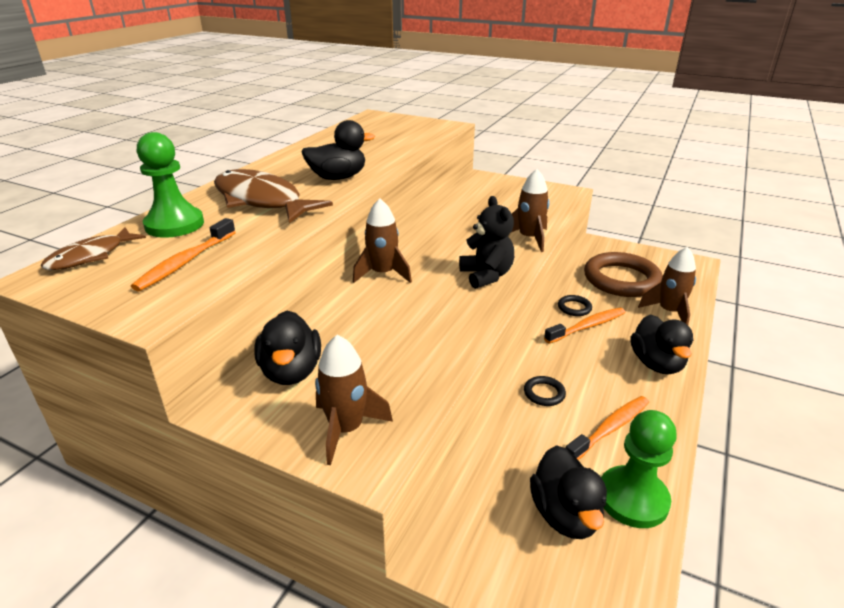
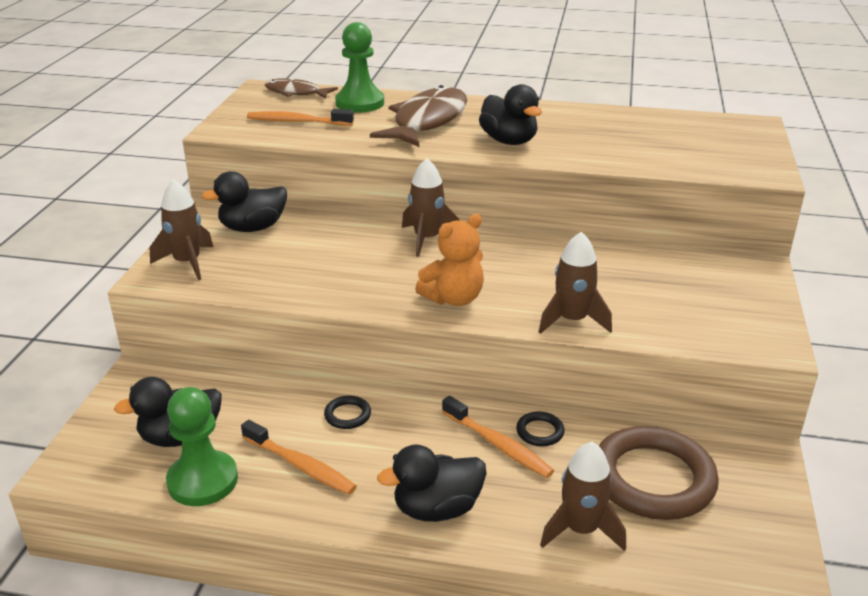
camera: 75 degrees right, 0 degrees up
black teddy bear [459,196,514,289] -> orange teddy bear [415,214,484,306]

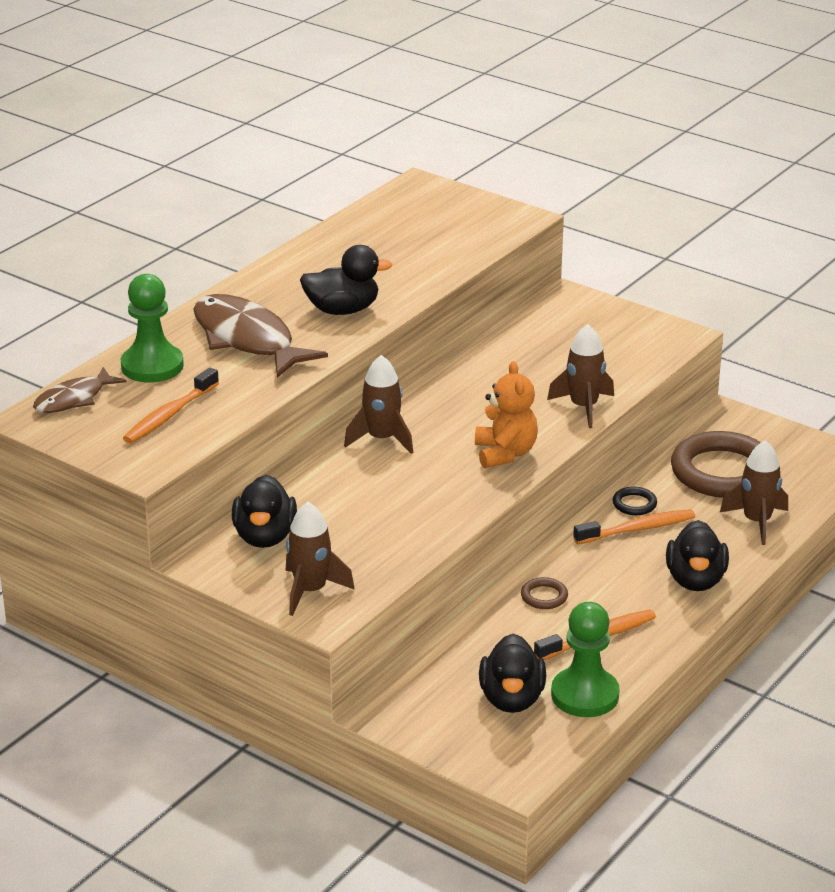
camera: 65 degrees left, 0 degrees up
black ring [324,396,371,429] -> brown ring [521,577,568,609]

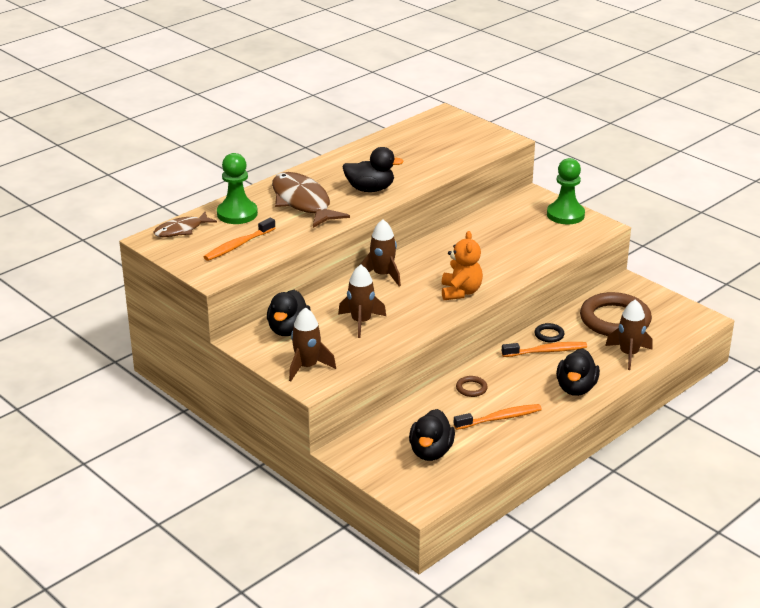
camera: 10 degrees right, 0 degrees up
brown rocket [547,324,614,428] -> brown rocket moved to [338,265,386,338]
green pawn [551,602,620,717] -> green pawn moved to [547,158,585,225]

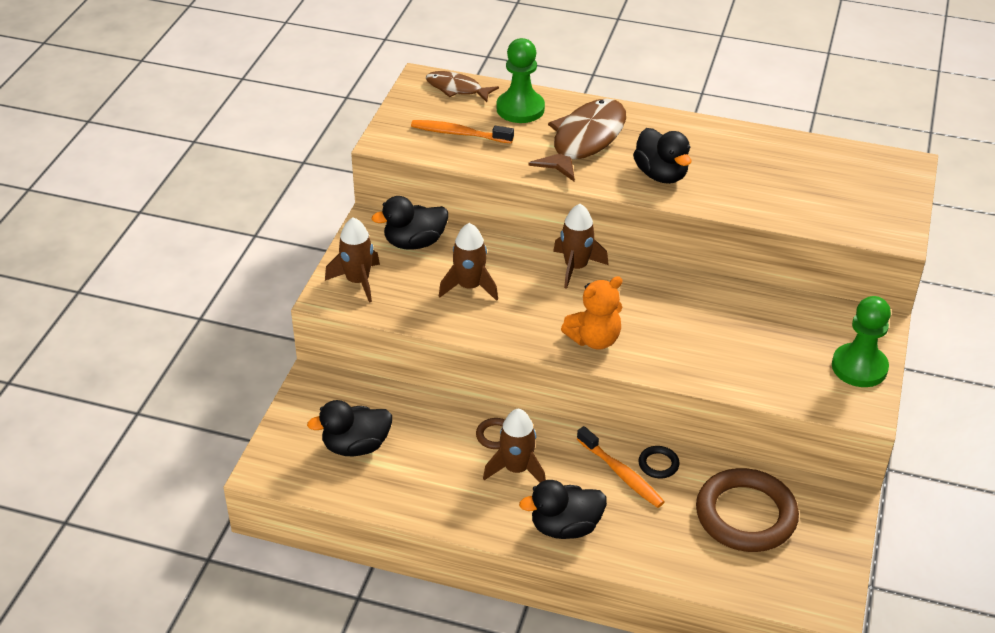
camera: 60 degrees right, 10 degrees up
orange toothbrush [454,404,542,430] -> none
brown rocket [605,299,653,370] -> brown rocket moved to [483,409,546,483]

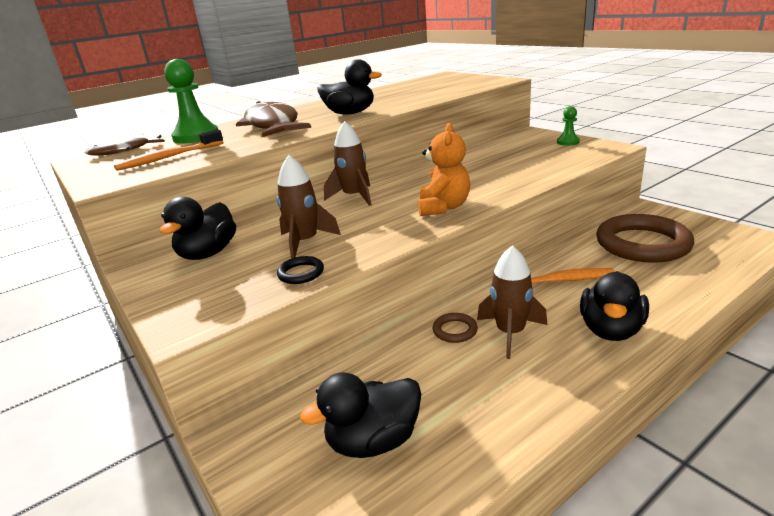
camera: 50 degrees left, 15 degrees down
black duck [307,400,392,456] -> black duck turned 45 degrees clockwise [300,372,421,458]
brown rocket [325,217,380,303] -> none
black ring [638,446,680,478] -> black ring moved to [277,256,324,284]
green pawn [832,296,891,387] -> green pawn [557,106,580,146], size x0.53

